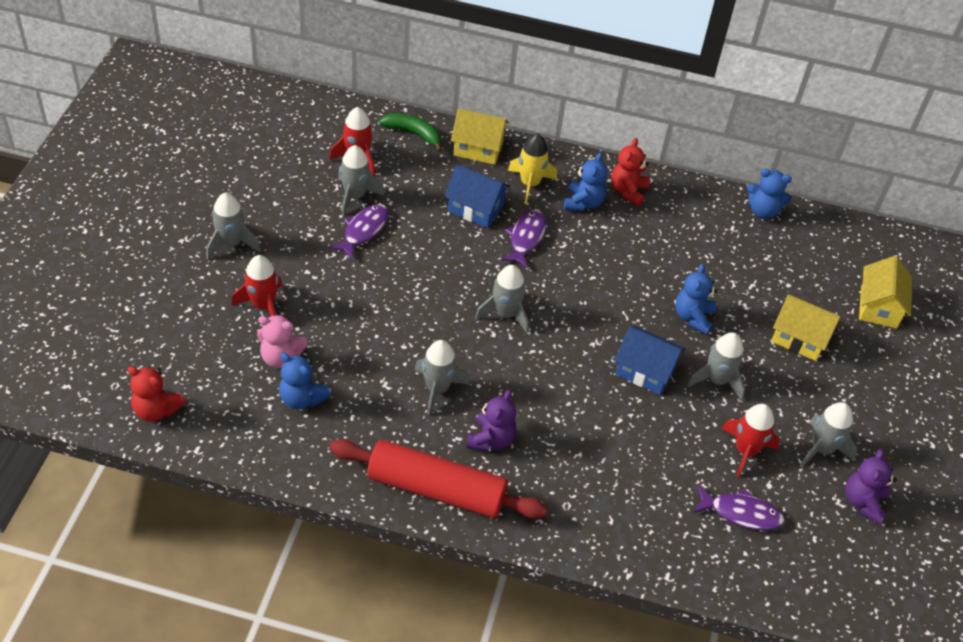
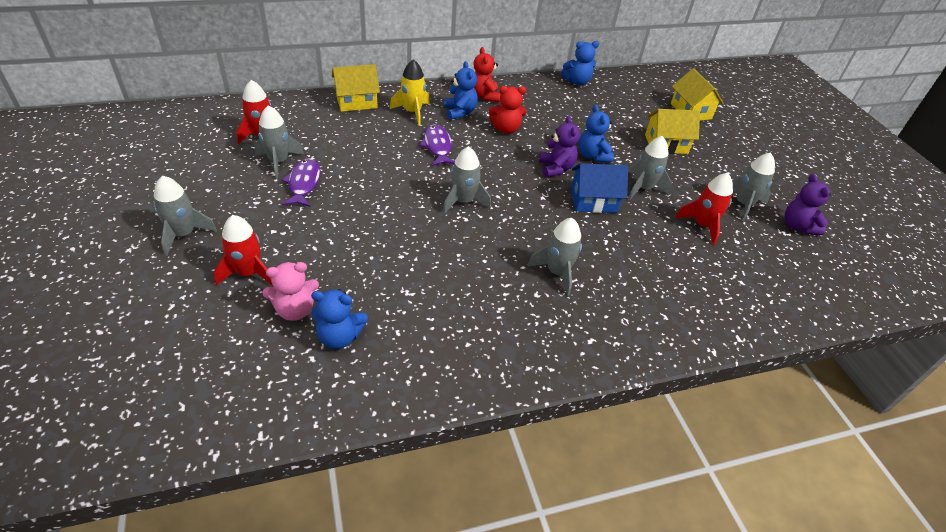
camera: 30 degrees left, 5 degrees down
red teddy bear [128,366,186,422] -> red teddy bear moved to [489,86,527,134]
red rolling pin [329,439,548,519] -> none
green banana [379,113,442,152] -> none
grey rocket [415,340,470,415] -> grey rocket moved to [527,218,582,296]
blue house [444,165,511,228] -> none
purple teddy bear [467,390,517,452] -> purple teddy bear moved to [539,116,580,177]
purple fish [693,485,785,530] -> none

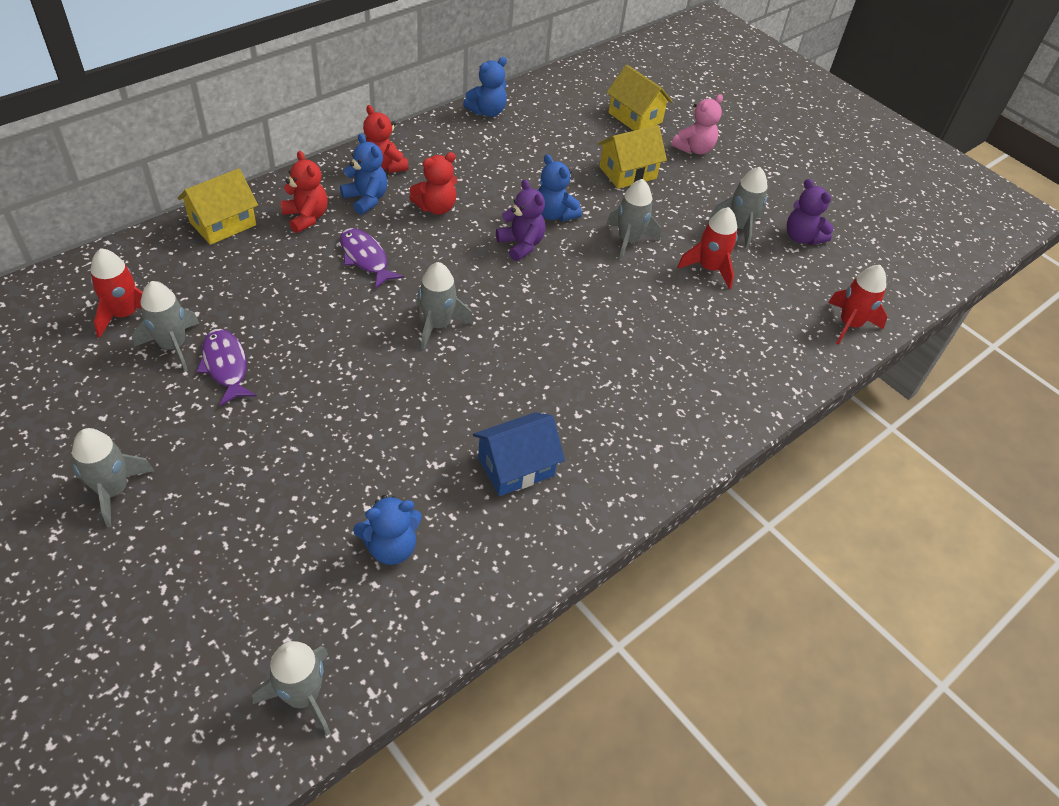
camera: 25 degrees left, 5 degrees up
red rocket [214,215,273,286] -> red rocket moved to [828,265,888,345]
pink teddy bear [262,262,319,321] -> pink teddy bear moved to [671,94,723,154]
yellow rocket [390,59,430,126] -> red teddy bear [280,151,328,233]
grey rocket [527,218,582,296] -> grey rocket moved to [253,641,330,736]
blue house [571,163,628,213] -> blue house moved to [473,412,565,496]

